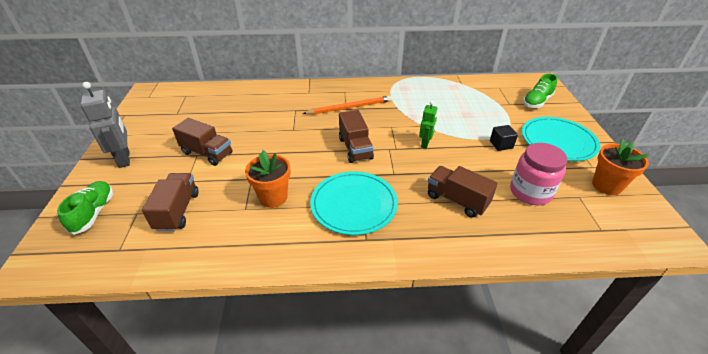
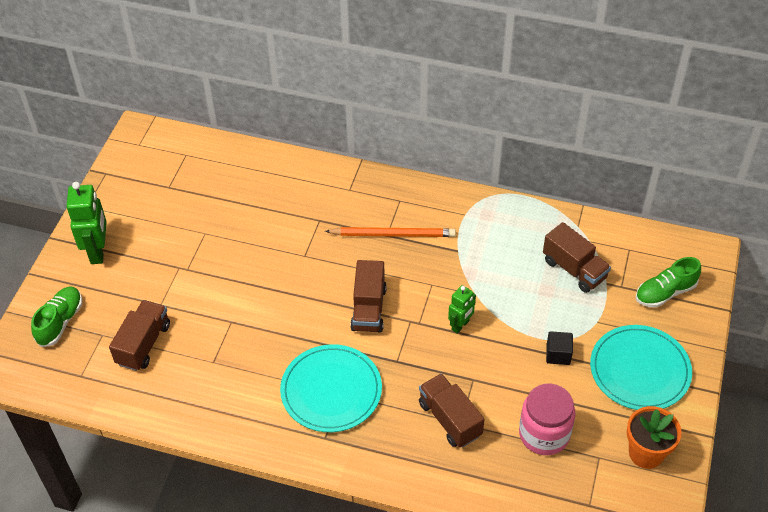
camera: 20 degrees right, 10 degrees up
grey robot [80,82,130,168] -> green robot [66,182,107,264]
brown truck [172,118,232,166] -> brown truck moved to [543,222,611,293]
orange flower pot [245,150,291,208] -> none

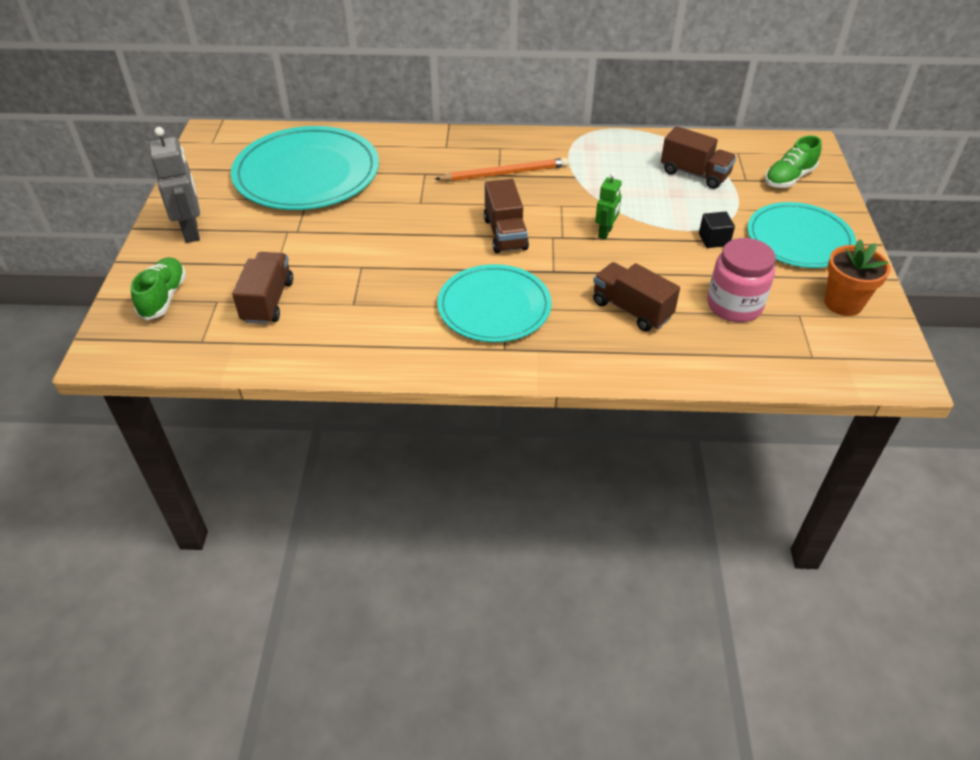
camera: 15 degrees left, 5 degrees down
green robot [66,182,107,264] -> grey robot [149,127,200,243]
none -> turquoise plate [231,126,379,210]

